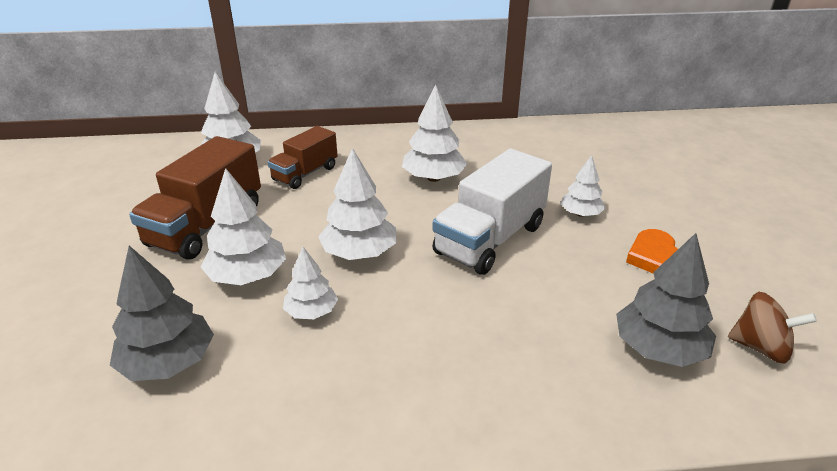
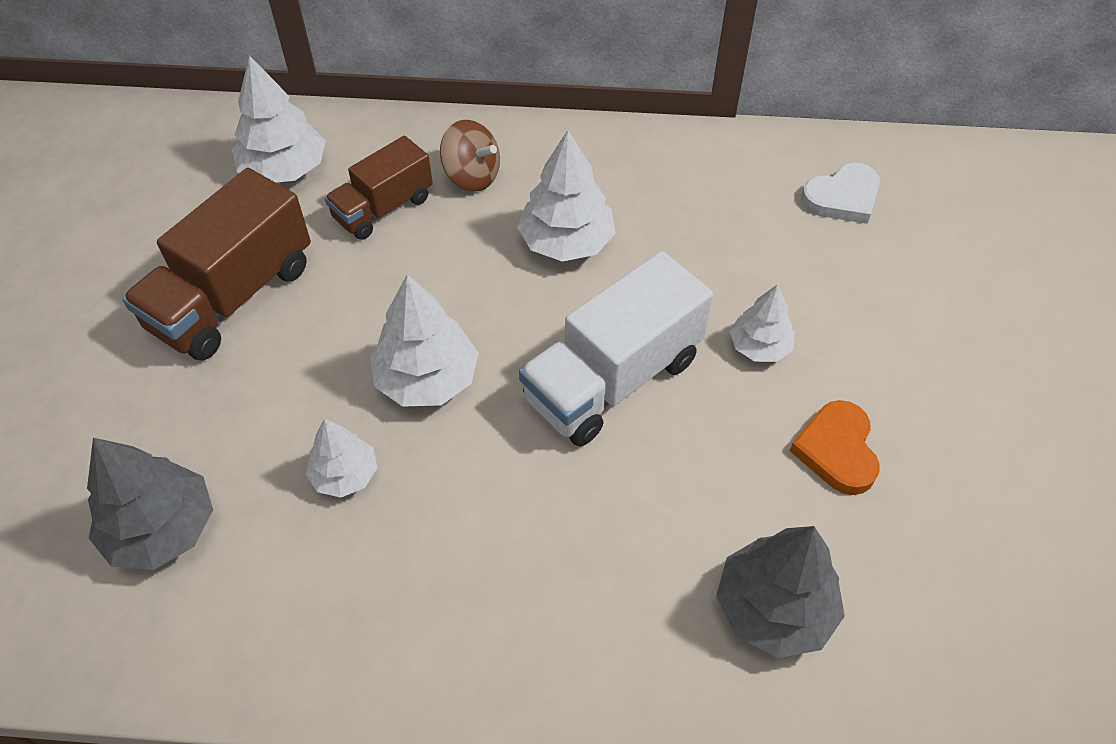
camera: 10 degrees right, 20 degrees up
white tree [201,168,286,285] -> none
brown spinning top [728,292,817,364] -> brown spinning top moved to [440,120,500,192]
none -> white heart [801,162,880,224]

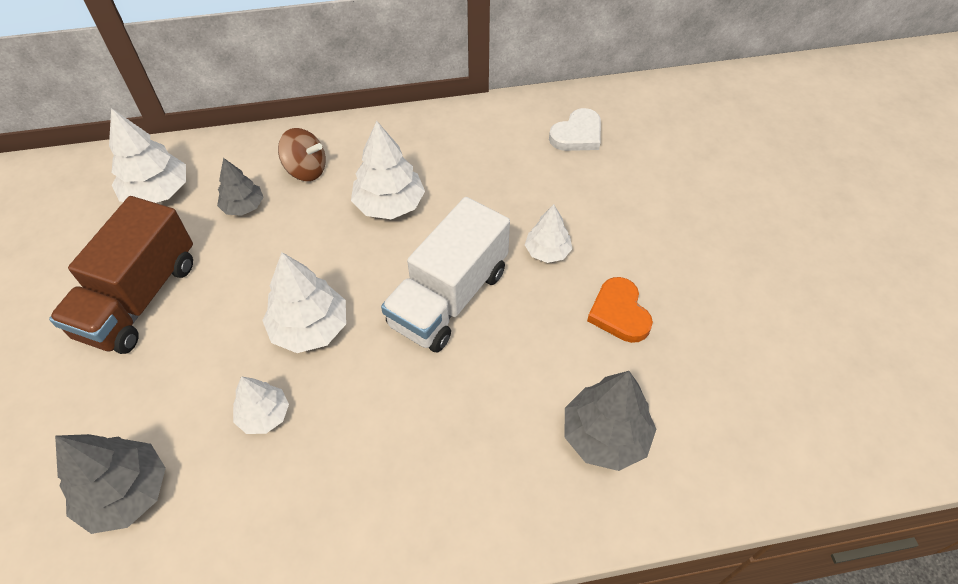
camera: 15 degrees left, 0 degrees up
brown truck [325,136,433,240] -> grey tree [217,158,263,216]

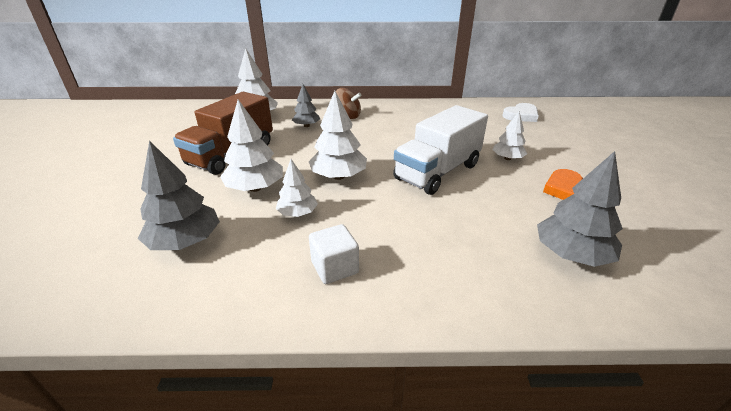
camera: 10 degrees right, 20 degrees down
white tree [351,121,425,219] -> white tree moved to [220,99,283,192]
none -> white cube [309,224,359,284]

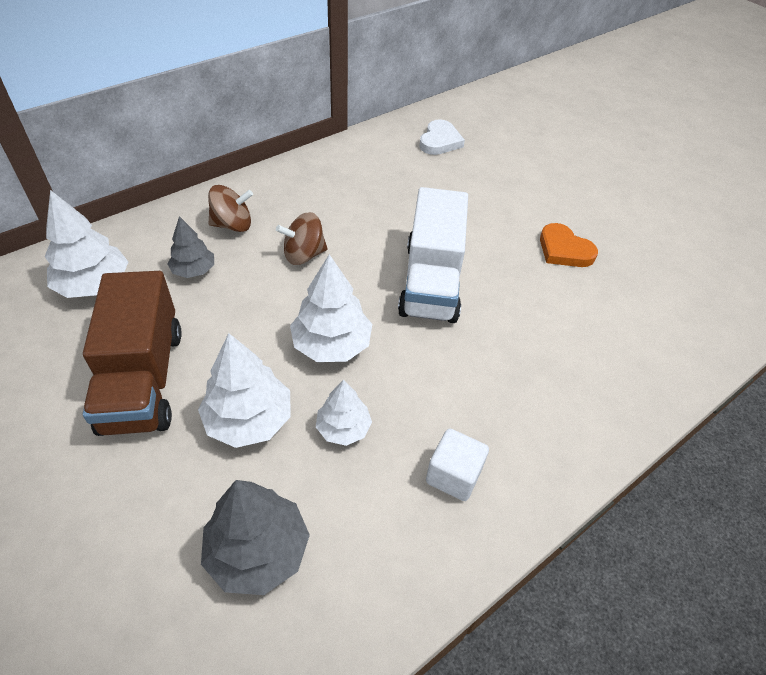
camera: 40 degrees left, 15 degrees up
white tree [492,111,527,160] -> none
grey tree [537,151,623,267] -> none
none -> brown spinning top [276,212,328,265]

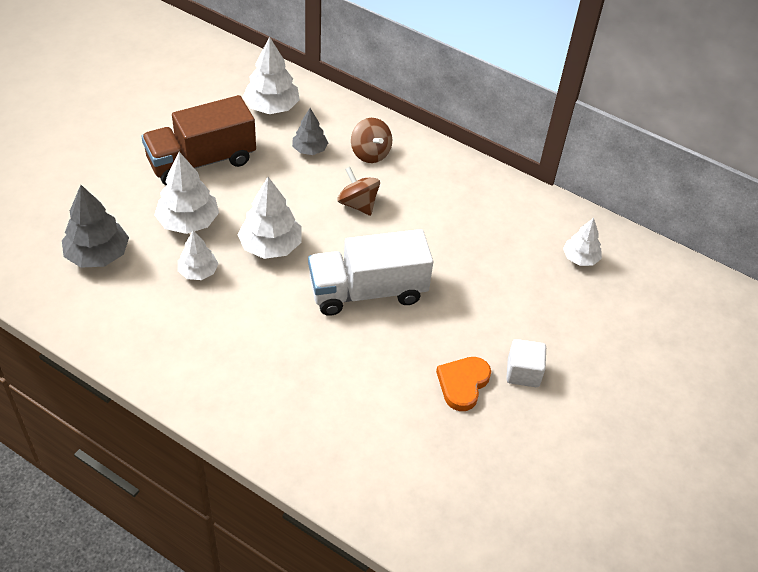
camera: 70 degrees right, 0 degrees up
white heart [419,119,465,155] -> white tree [563,218,602,266]
white cube [426,428,489,501] -> white cube moved to [506,339,546,387]

